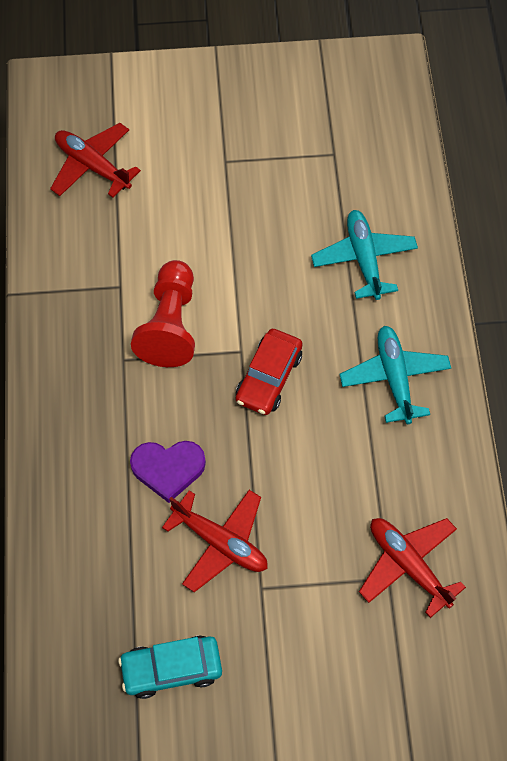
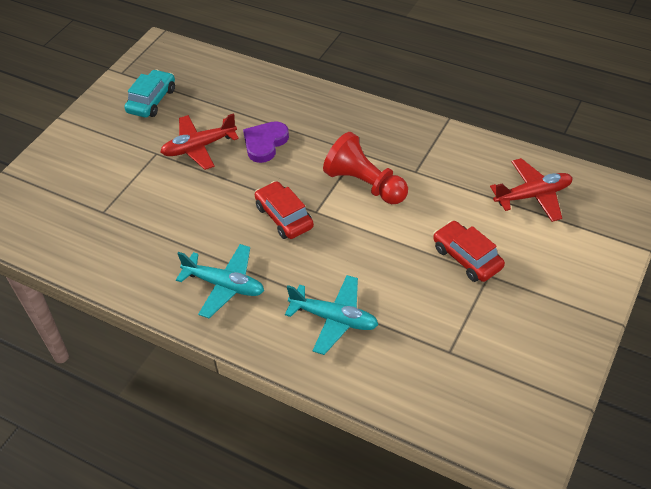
camera: 125 degrees right, 15 degrees down
red plane [359,518,466,618] -> none
none -> red car [433,221,505,282]

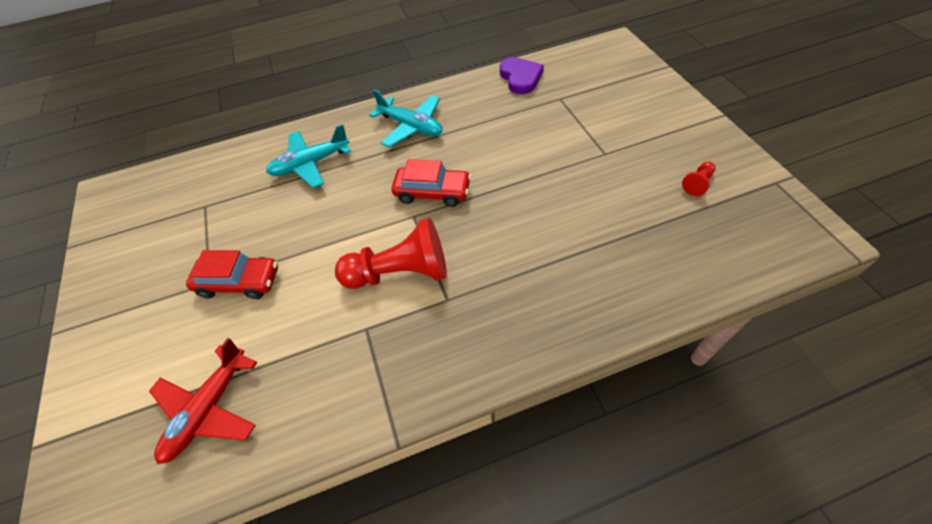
camera: 135 degrees right, 5 degrees up
turquoise car [124,69,175,117] -> red pawn [682,161,716,196]
red plane [160,113,239,170] -> none
turquoise plane [176,244,264,318] -> turquoise plane turned 120 degrees counterclockwise [369,89,443,147]
purple heart [243,121,289,163] -> purple heart moved to [500,57,544,94]

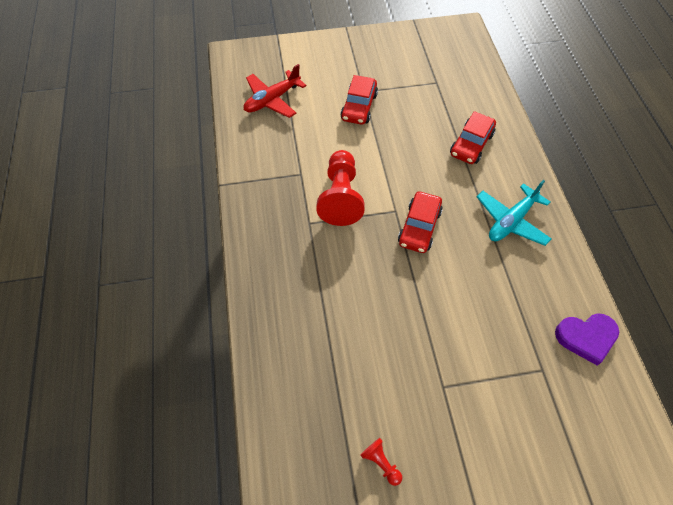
camera: 95 degrees right, 5 degrees up
red plane [149,338,258,464] -> red plane turned 75 degrees counterclockwise [244,64,307,118]
turquoise plane [266,124,351,188] -> red car [450,111,496,164]

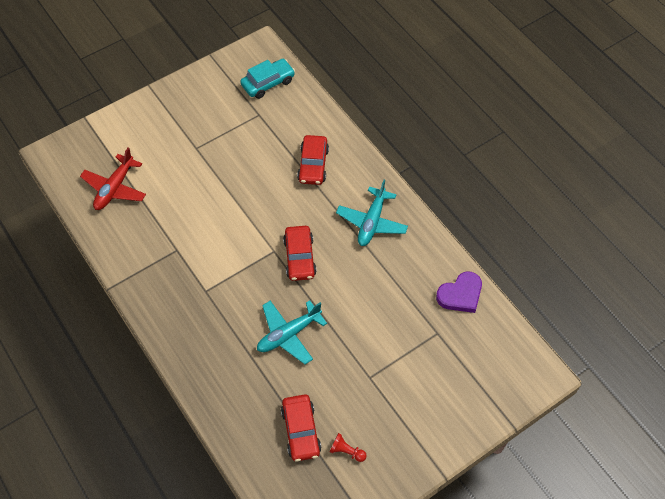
camera: 25 degrees left, 0 degrees up
red pawn [316,150,365,226] -> none
red car [340,75,378,125] -> red car moved to [281,394,321,462]
none -> turquoise car [240,59,295,99]
none -> turquoise plane [257,300,327,364]

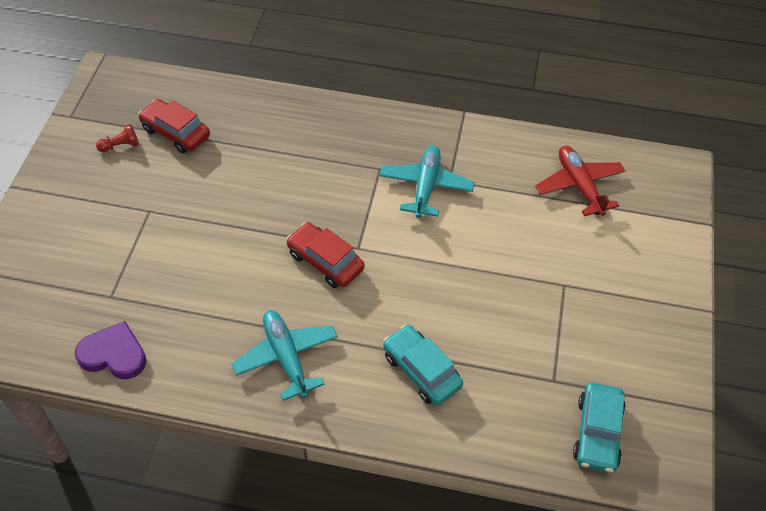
camera: 135 degrees right, 5 degrees down
turquoise plane [257,300,327,364] -> turquoise plane moved to [379,145,475,218]
red car [297,135,329,185] -> turquoise car [383,325,463,405]
purple heart [436,272,482,313] -> purple heart turned 90 degrees clockwise [75,321,146,379]

